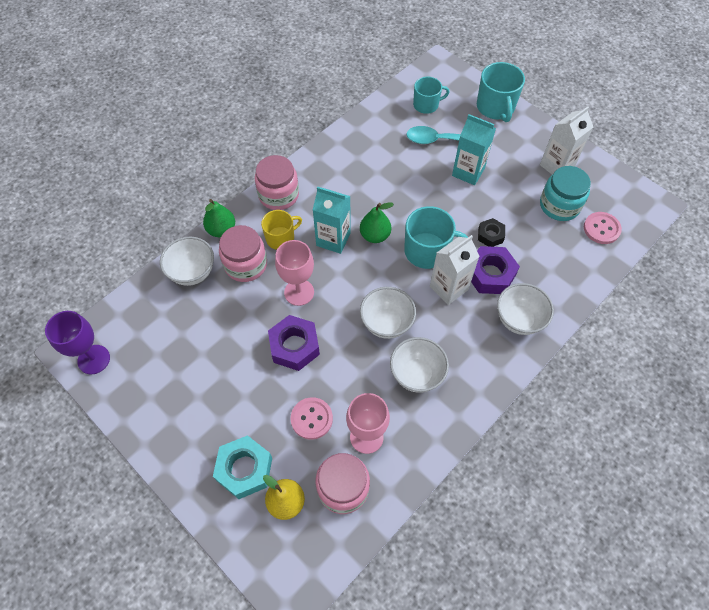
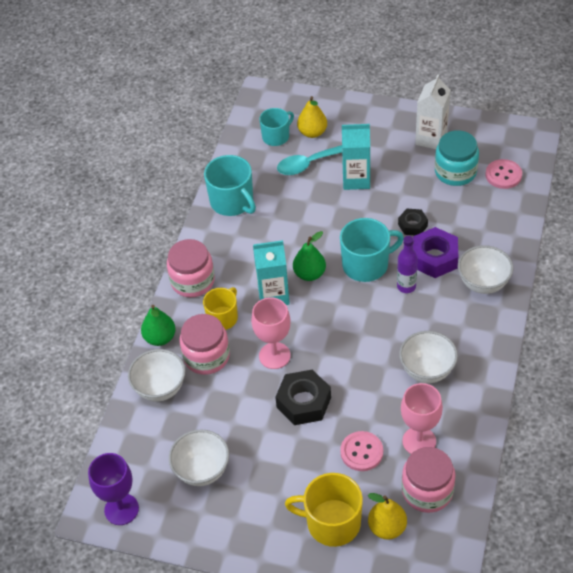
camera: 25 degrees left, 10 degrees down
turquoise nut [213,435,272,499] -> yellow mug [285,473,363,547]
purple nut [268,315,320,371] -> black nut [275,370,331,425]
white bowl [360,287,416,339] -> white bowl moved to [169,429,229,486]
white carton [430,235,480,305] -> purple bottle [397,236,418,293]
turquoise mug [477,62,525,122] -> turquoise mug moved to [204,155,256,216]
none -> yellow pear [297,96,327,138]

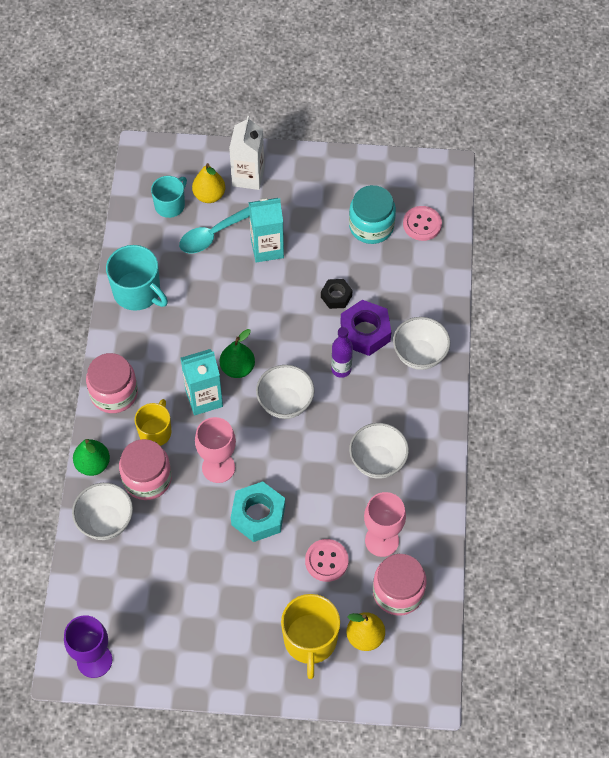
camera: 15 degrees left, 10 degrees up
white bowl [169,429,229,486] -> white bowl moved to [256,365,314,419]
black nut [275,370,331,425] -> turquoise nut [231,481,285,542]
yellow mug [285,473,363,547] -> yellow mug turned 90 degrees counterclockwise [281,594,340,679]
turquoise mug [340,218,404,282] -> none
white carton [415,74,450,149] -> white carton moved to [229,116,265,190]

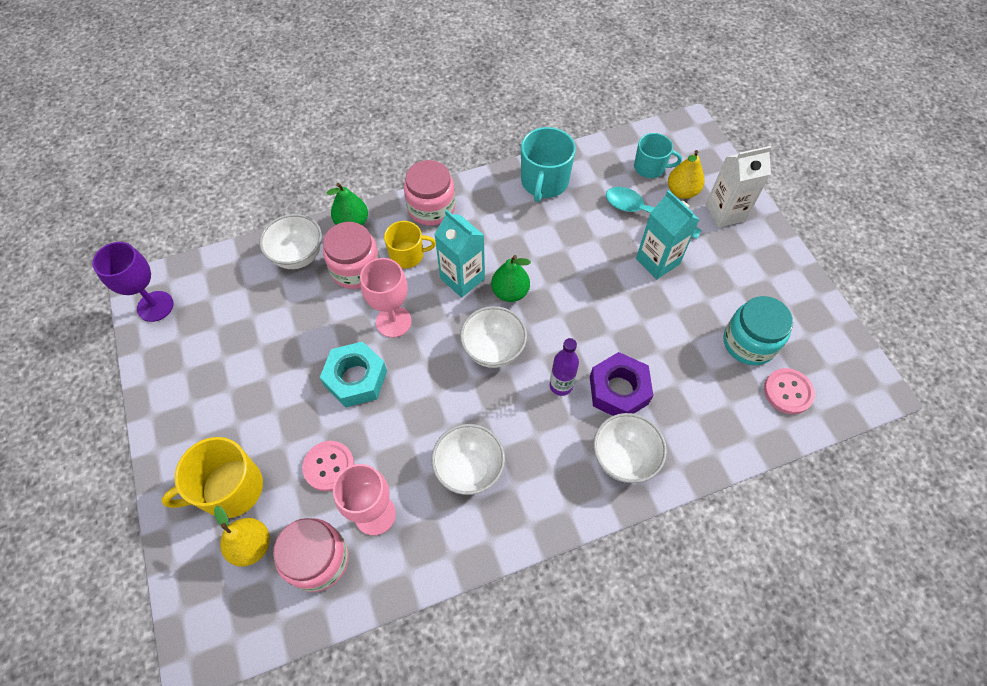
camera: 65 degrees right, 0 degrees up
black nut [321,279,352,309] -> none

